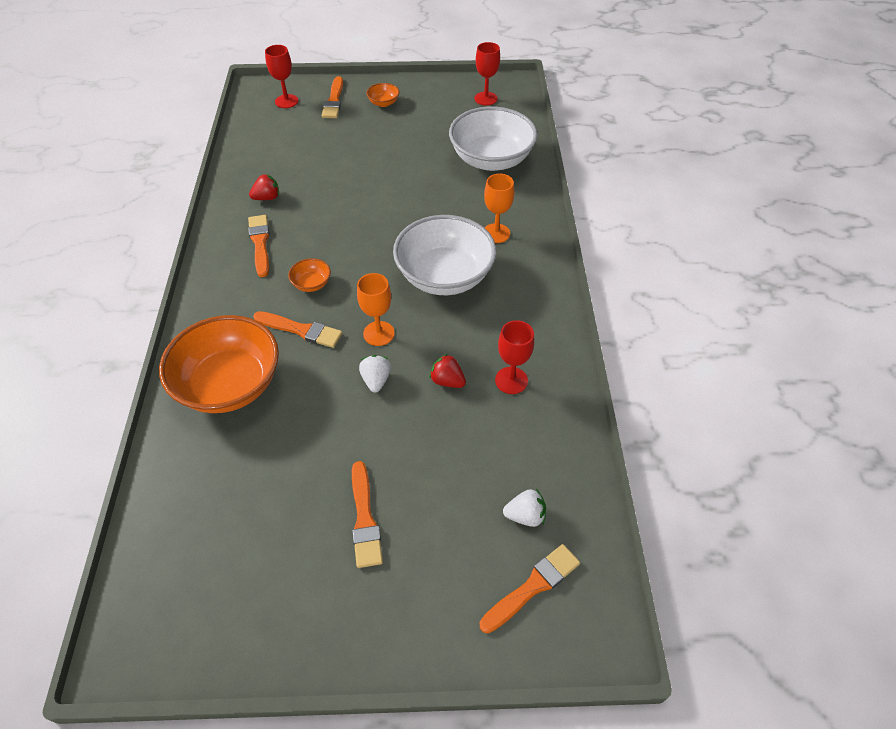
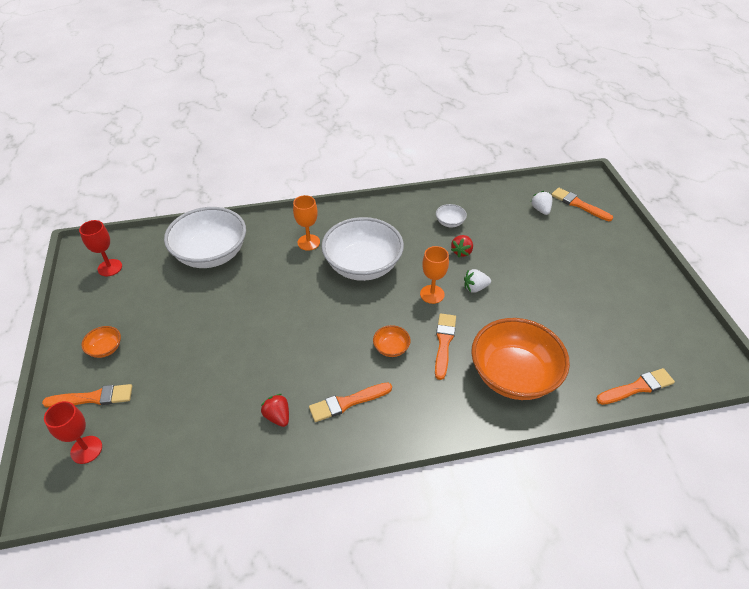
camera: 100 degrees left, 5 degrees down
orange brush [352,461,383,568] -> orange brush moved to [596,368,675,405]
red goblet [495,320,534,394] -> white bowl [436,204,467,227]

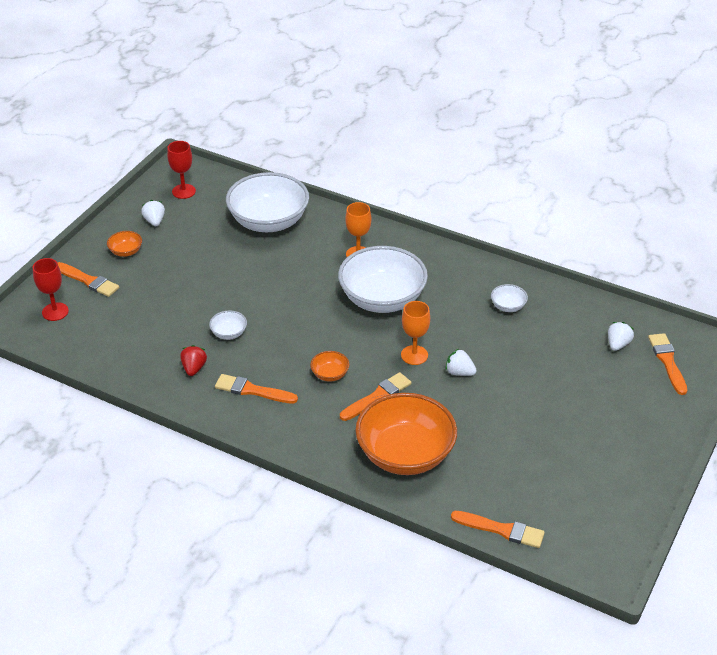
camera: 40 degrees right, 5 degrees down
red strawberry [451,235,473,257] -> none
none -> white strawberry [141,200,165,226]
none -> white bowl [209,311,247,340]

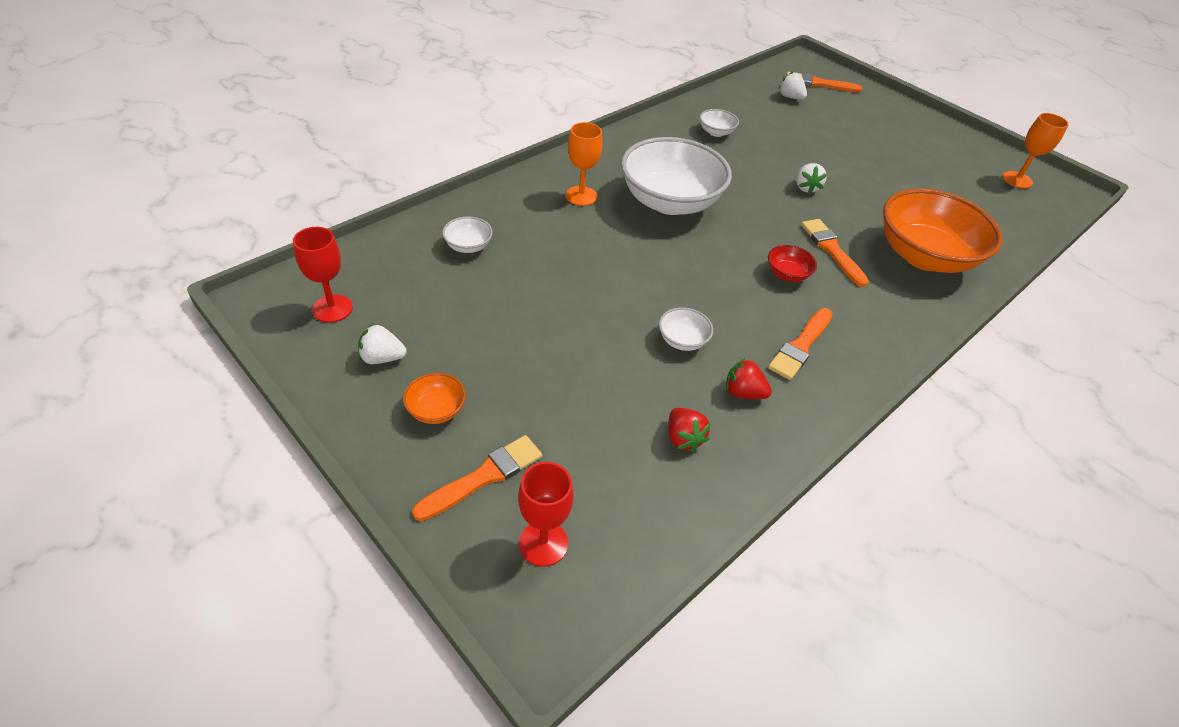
camera: 75 degrees left, 5 degrees up
white bowl [226,172,309,232] -> white bowl [442,217,493,253], size x0.41
orange bowl [310,351,349,382] -> red bowl [768,245,817,282]
orange goblet [401,301,430,365] -> orange goblet moved to [1003,113,1069,189]
white strawberry [445,349,477,376] -> white strawberry turned 45 degrees counterclockwise [796,163,827,194]
orange brush [451,511,545,548] -> none
none -> red strawberry [668,408,711,452]

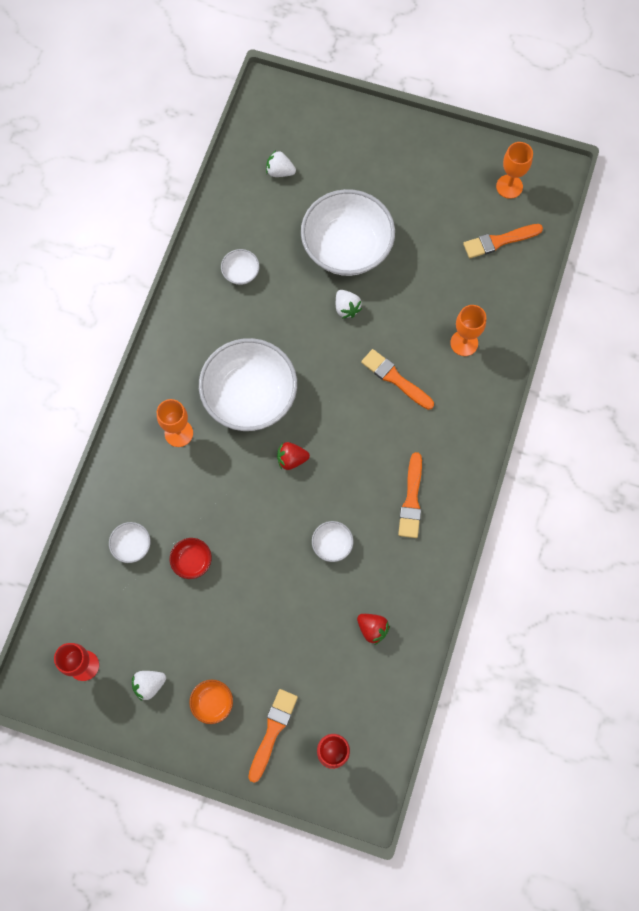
camera: 25 degrees left, 25 degrees up
red strawberry [726,358,772,399] -> red strawberry moved to [277,442,310,470]
red bowl [768,245,817,282] -> red bowl moved to [170,538,212,579]
orange brush [786,72,862,92] -> orange brush moved to [463,224,543,258]
orange bowl [883,188,1003,273] -> orange goblet [450,305,486,356]
none -> white bowl [301,189,395,276]

